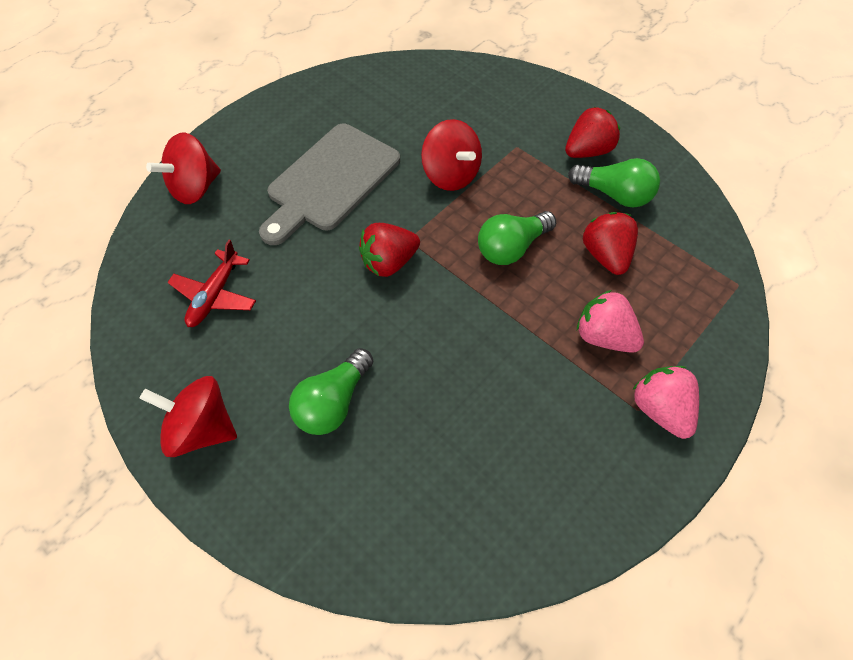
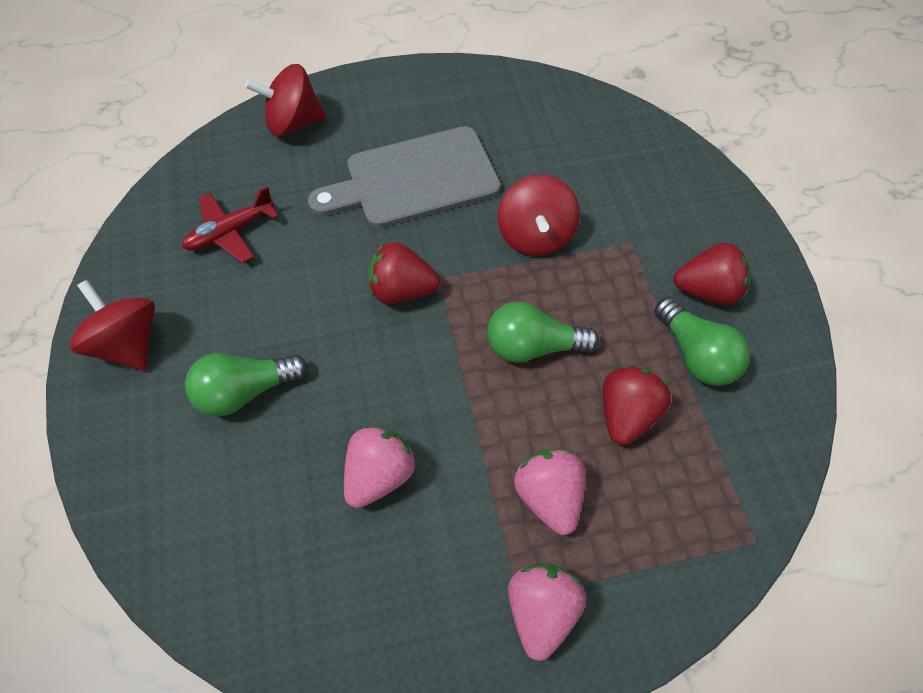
camera: 35 degrees right, 0 degrees up
none -> pink strawberry [344,425,416,508]

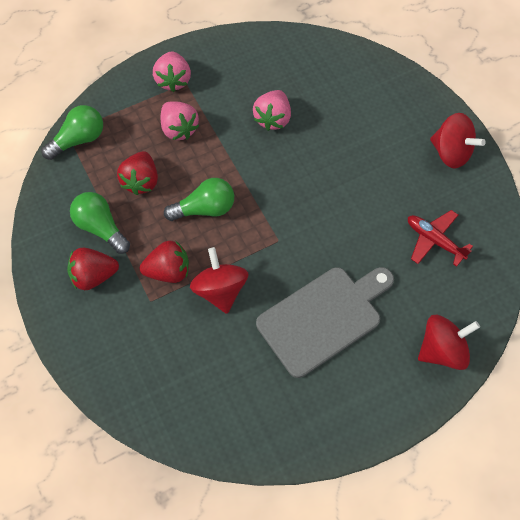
camera: 165 degrees right, 5 degrees up
red plane [182,186,279,263] -> red plane turned 90 degrees counterclockwise [408,210,473,267]
green light bulb [185,353,308,417] -> green light bulb moved to [41,105,103,160]
red strawberry [368,242,440,304] -> red strawberry moved to [140,241,189,283]

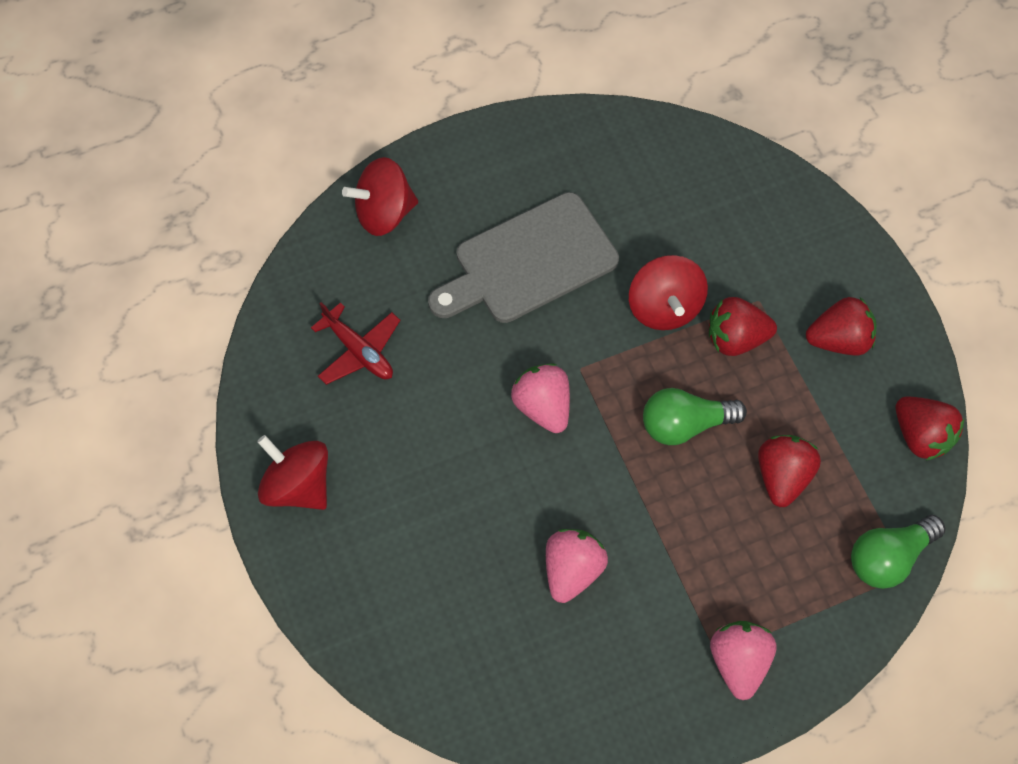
camera: 175 degrees left, 0 degrees up
green light bulb [70,192,130,254] -> none
pink strawberry [160,101,199,140] -> pink strawberry moved to [511,363,570,433]
none -> red strawberry [896,396,964,460]

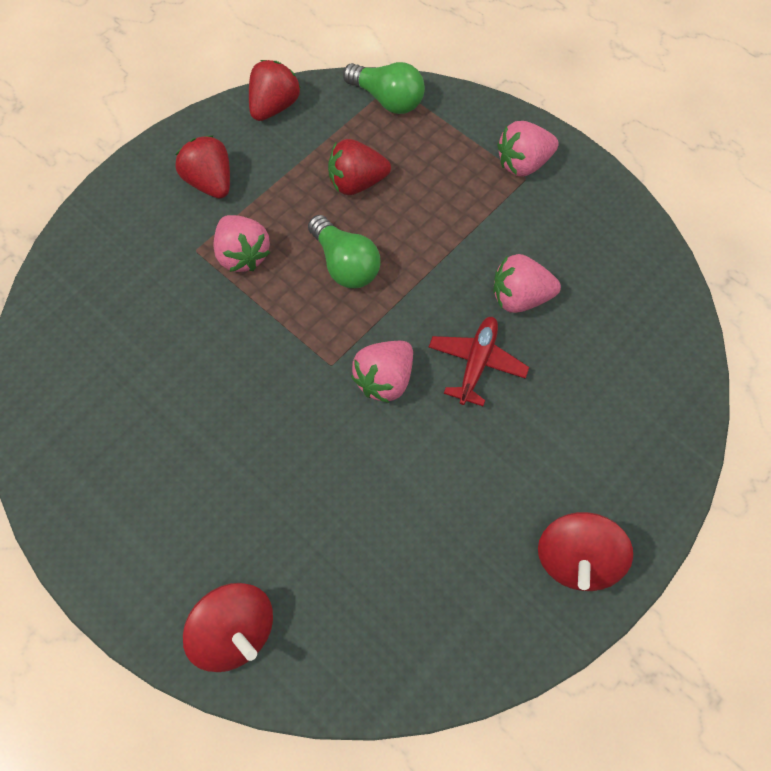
camera: 115 degrees left, 0 degrees up
red plane [311,302,400,385] -> red plane moved to [429,317,529,406]
grey cutting board [428,192,619,323] -> none
red spinning top [629,255,708,330] -> none
red strawberry [709,297,777,356] -> pink strawberry [213,215,270,272]

